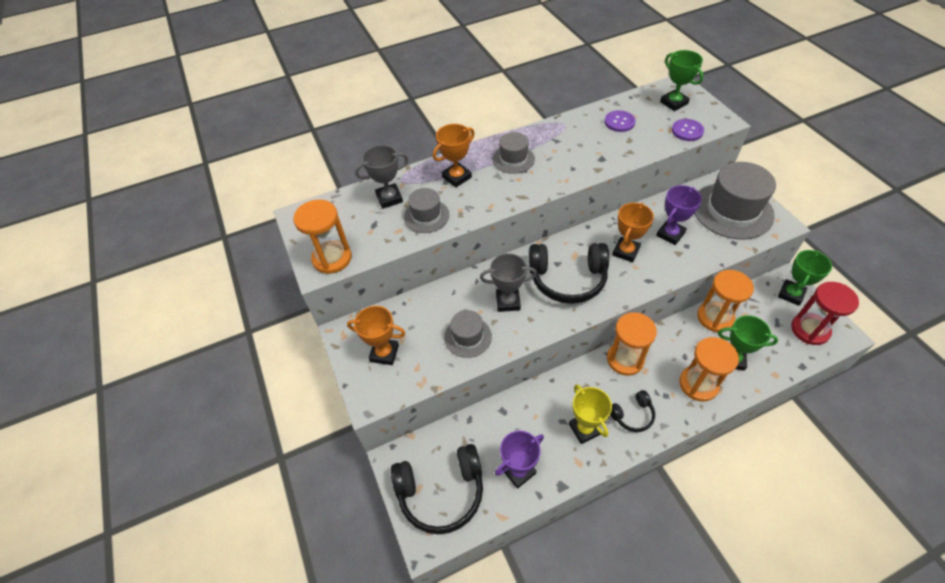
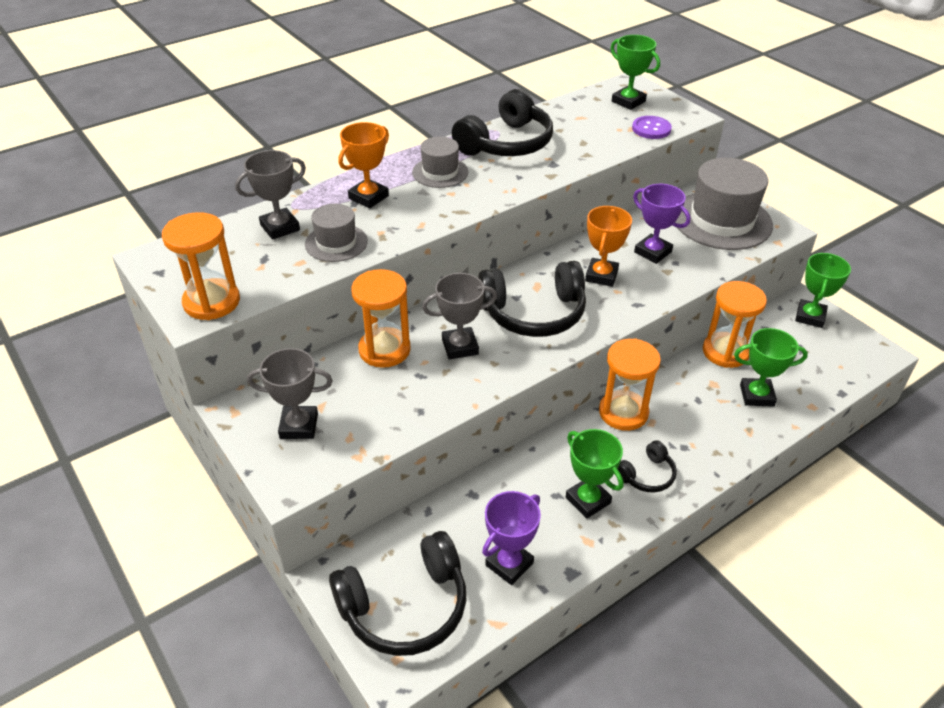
camera: 15 degrees left, 10 degrees down
orange trophy [347,306,405,365] -> grey trophy [247,348,333,439]
grey hat [444,310,492,358] -> none
yellow trophy [569,384,612,444] -> green trophy [566,429,624,519]
purple button [605,110,635,132] -> none
purple trophy [656,185,702,245] -> purple trophy turned 75 degrees counterclockwise [633,184,690,264]
orange hourglass [679,337,739,402] -> orange hourglass moved to [351,269,411,368]
red hourglass [791,282,859,345] -> none
none -> black headphones [452,89,553,156]

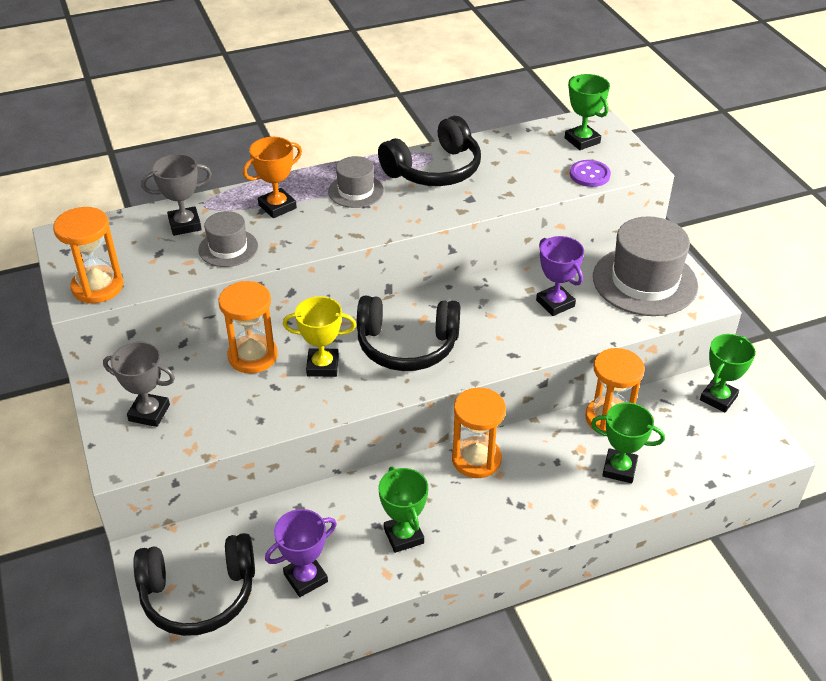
camera: 15 degrees right, 0 degrees up
grey trophy [422,273,497,359] -> yellow trophy [283,296,356,377]
orange trophy [585,206,632,287] -> none
black headphones [618,440,677,492] -> none

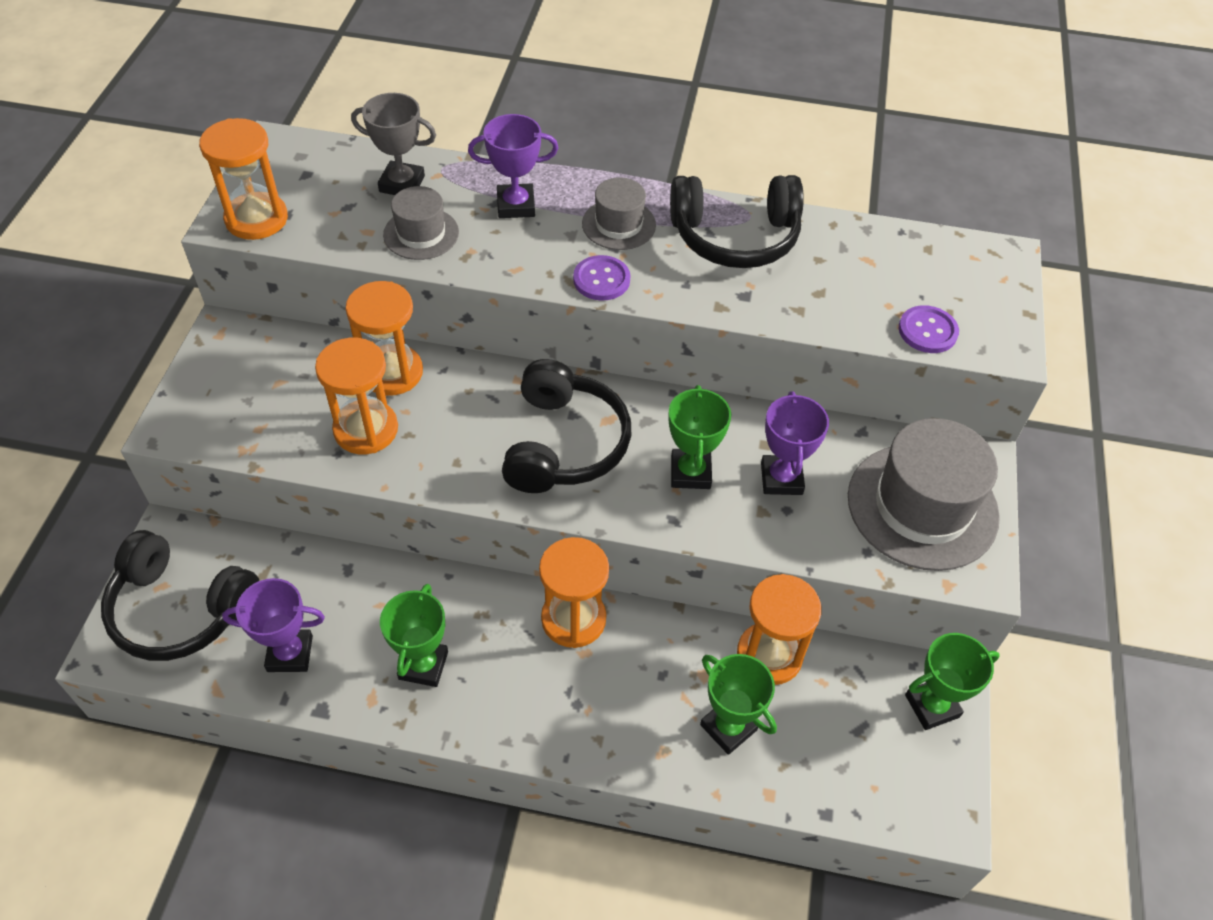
camera: 30 degrees right, 10 degrees up
grey trophy [103,342,175,427] -> none
orange trophy [243,137,302,218] -> purple trophy [468,114,559,218]
yellow trophy [283,296,356,377] -> none
black headphones [357,296,460,371] -> black headphones turned 120 degrees counterclockwise [502,359,631,493]
green trophy [565,74,610,150] -> green trophy moved to [668,385,731,489]
none -> orange hourglass [315,338,398,454]
none -> purple button [573,255,630,301]

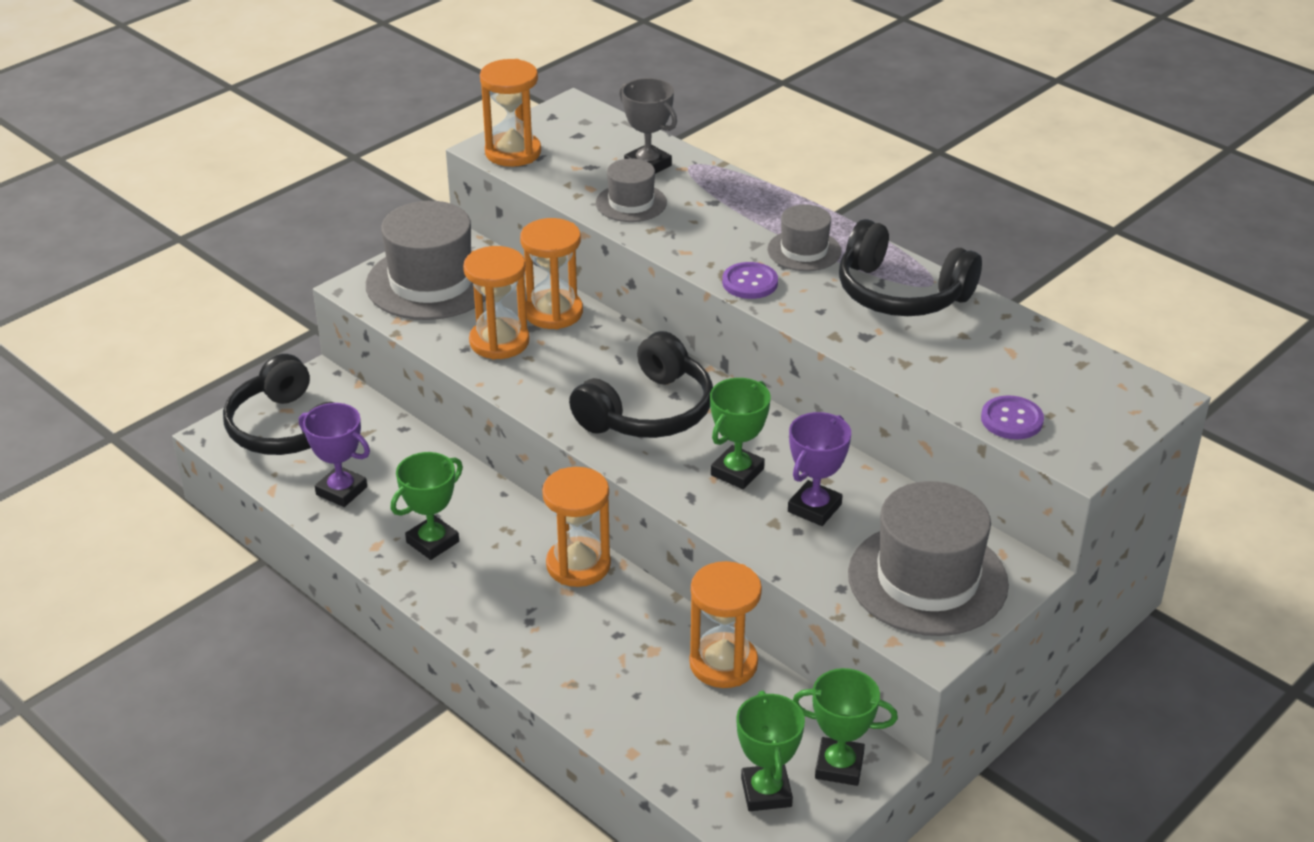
camera: 35 degrees right, 15 degrees down
purple trophy [468,114,559,218] -> none
green trophy [700,654,777,755] -> green trophy moved to [736,691,805,811]
none -> grey hat [366,201,486,320]

